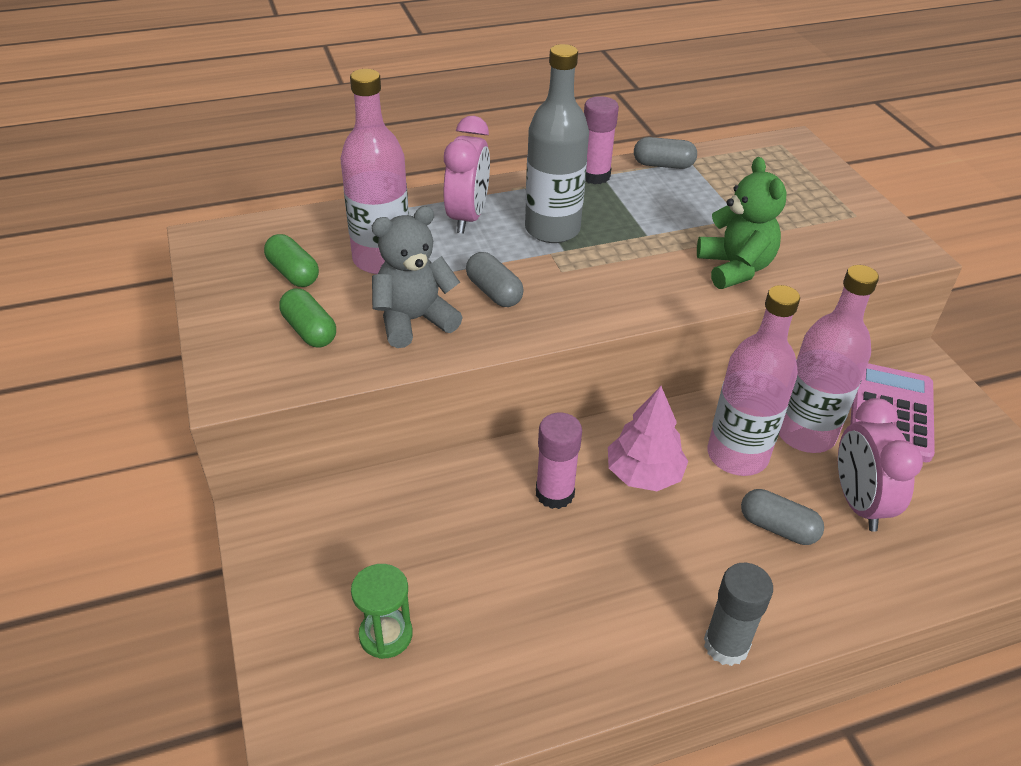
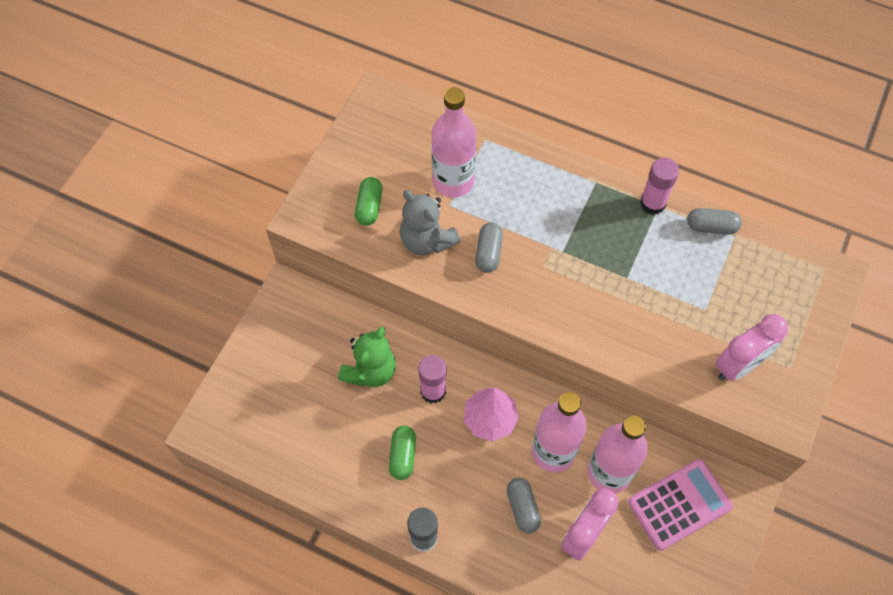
camera: 45 degrees right, 20 degrees up
green capsule [264,234,319,287] -> green capsule moved to [389,425,416,480]
green hourglass [351,564,413,659] -> none
grey teddy bear [372,206,463,348] -> grey teddy bear turned 150 degrees counterclockwise [400,190,460,255]
pink clock [444,116,490,234] -> pink clock moved to [716,314,788,381]
grey bottle [525,44,589,243] -> none
grey capsule [634,137,697,169] -> grey capsule turned 45 degrees counterclockwise [687,208,742,235]
green teddy bear [697,157,787,289] -> green teddy bear moved to [338,327,396,387]

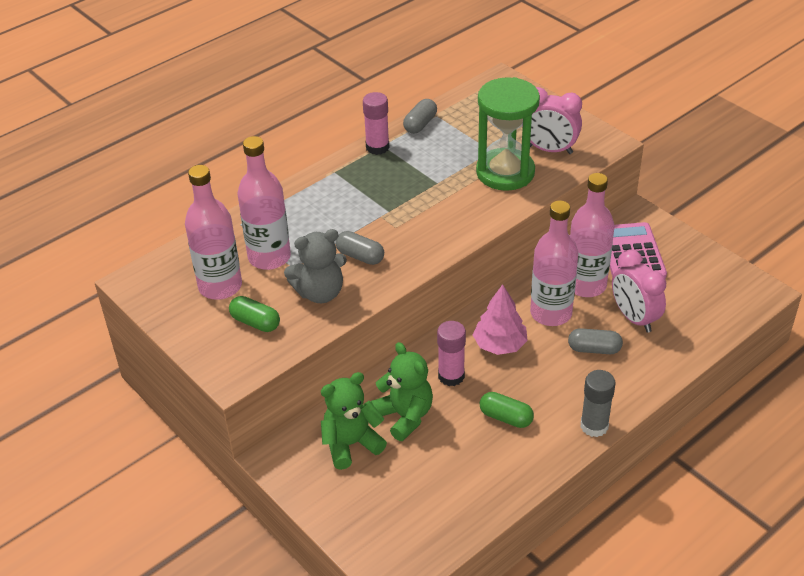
camera: 65 degrees left, 20 degrees down
pink clock [716,314,788,381] -> pink clock turned 120 degrees clockwise [522,87,582,154]
none -> pink bottle [185,165,242,300]
none -> green teddy bear [321,372,387,470]
none -> green hourglass [476,77,540,191]

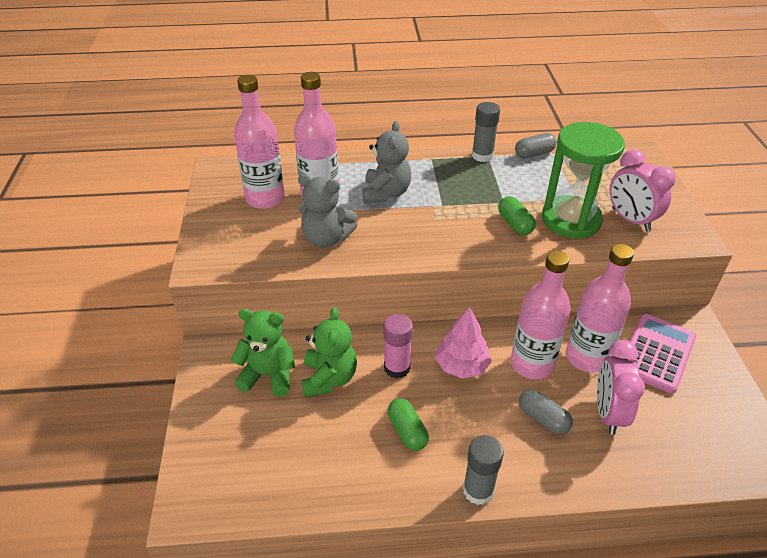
camera: 35 degrees right, 0 degrees up
green capsule [229,296,280,332] -> green capsule moved to [498,196,536,235]
grey capsule [335,231,384,265] -> none
pink glue stick [363,92,389,155] -> grey glue stick [472,102,500,162]
none -> grey teddy bear [362,121,411,203]

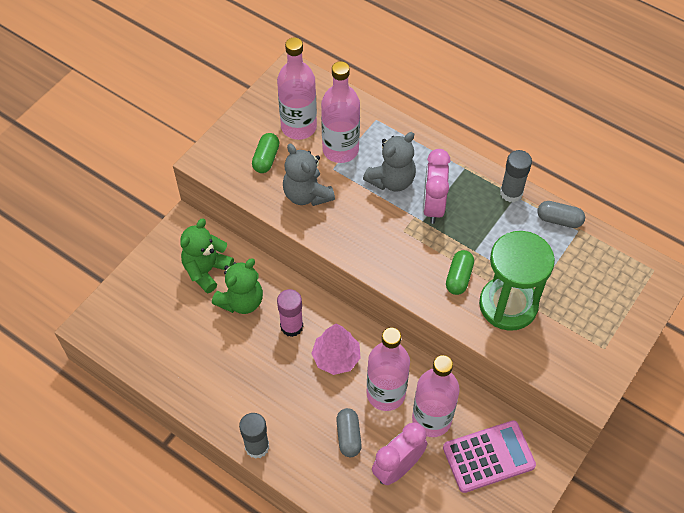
camera: 40 degrees right, 15 degrees up
green teddy bear [231,309,295,396] -> green teddy bear turned 105 degrees counterclockwise [180,218,234,293]
green capsule [388,398,429,451] -> green capsule moved to [252,133,280,173]
pink clock [610,149,676,231] -> pink clock moved to [423,149,450,224]

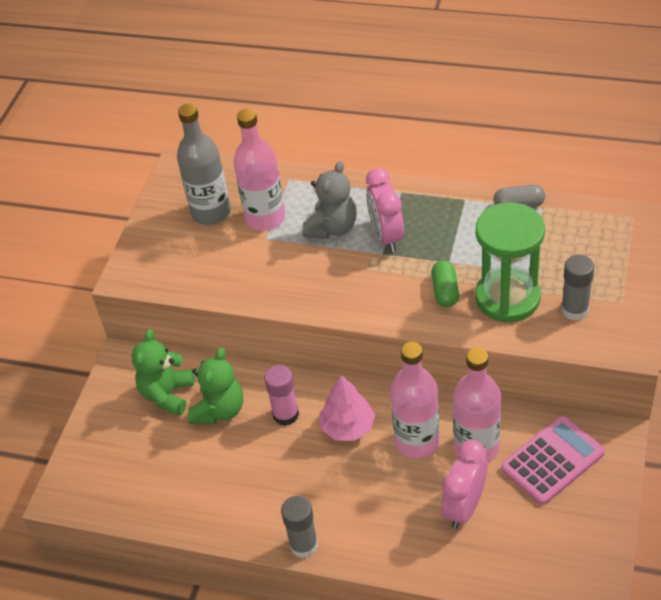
camera: 15 degrees left, 10 degrees down
green capsule [252,133,280,173] -> none
pink bottle [277,37,317,140] -> grey bottle [177,104,231,225]
grey teddy bear [283,144,335,206] -> none
grey capsule [336,408,362,457] -> none
grey glue stick [500,150,532,202] -> grey glue stick moved to [561,255,594,320]

